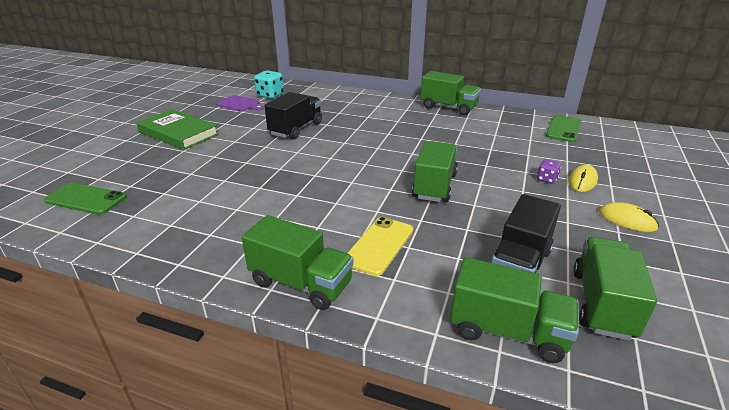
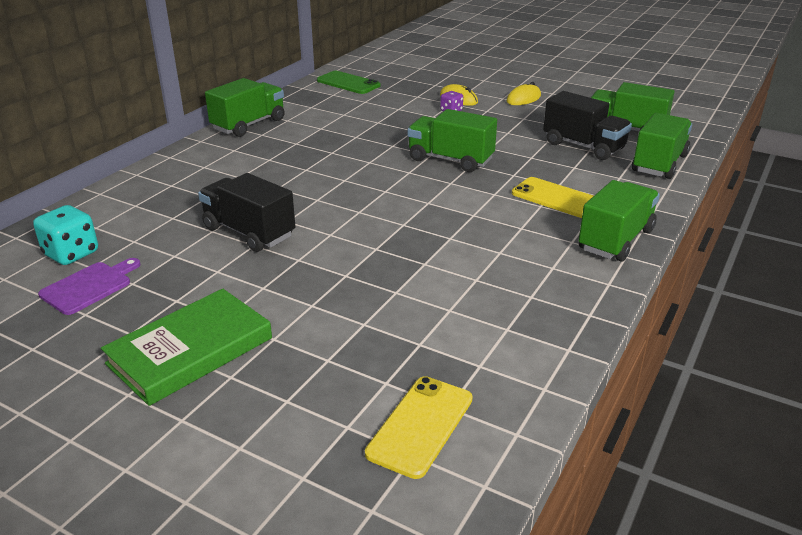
camera: 80 degrees left, 0 degrees up
green phone [44,183,127,215] -> yellow phone [365,376,472,479]

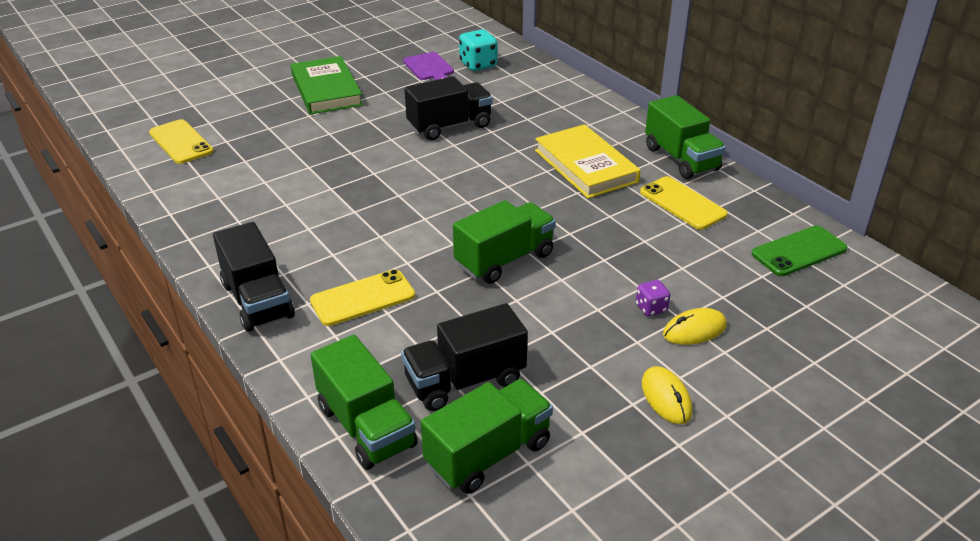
camera: 115 degrees right, 5 degrees up
green truck [579,180,660,261] -> black truck [213,222,295,332]
none -> yellow book [535,124,641,198]
none -> yellow phone [640,176,728,230]

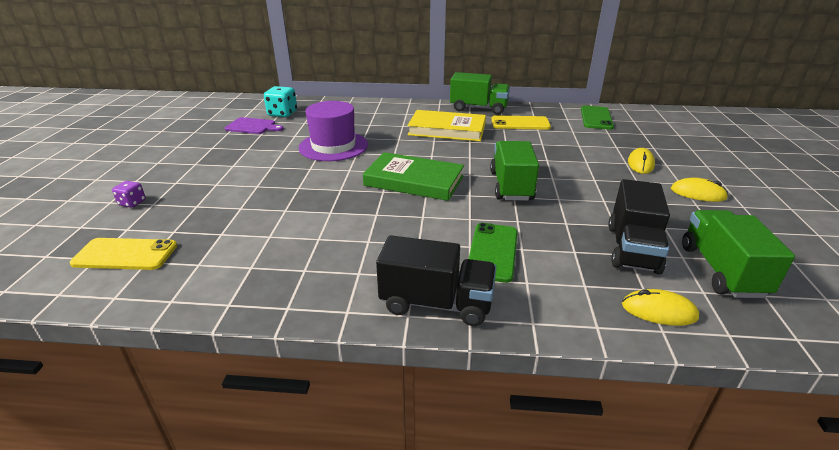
camera: 50 degrees left, 5 degrees down
green book [291,56,363,115] -> green book moved to [363,152,464,201]
yellow phone [310,269,415,326] -> green phone [468,223,518,283]
green truck [311,335,418,470] -> yellow mouse [622,289,699,326]
black truck [405,76,493,140] -> purple hat [299,101,368,161]
purple dice [636,280,670,316] -> purple dice moved to [112,181,146,208]

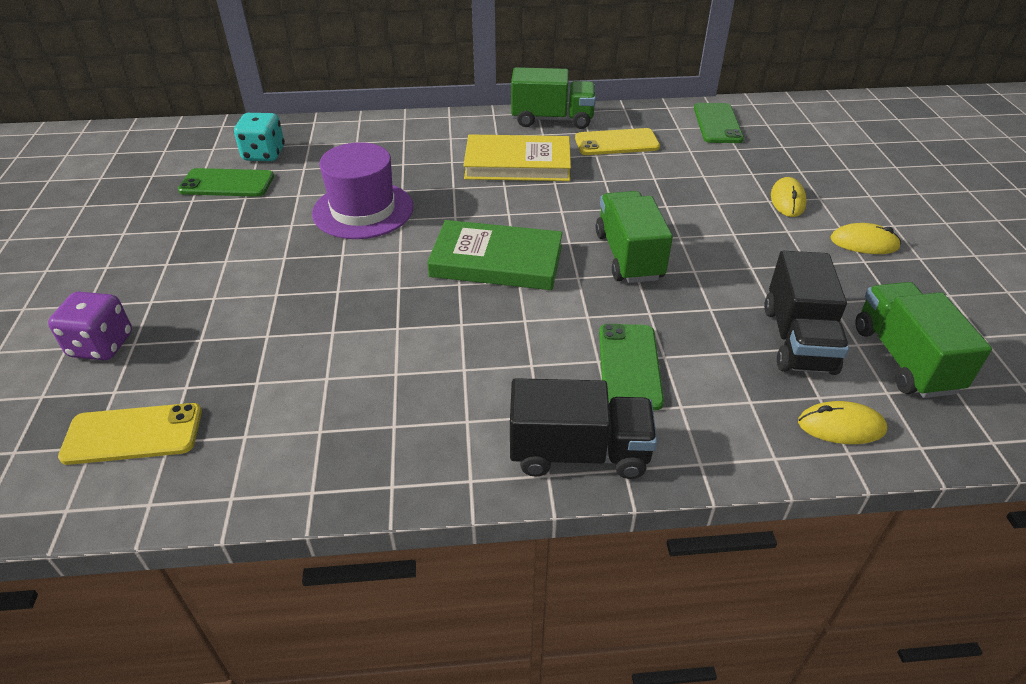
camera: 10 degrees left, 10 degrees up
purple dice [112,181,146,208] -> purple dice [48,292,132,360], size x1.72
purple cutting board [225,117,284,134] -> green phone [178,168,274,197]

